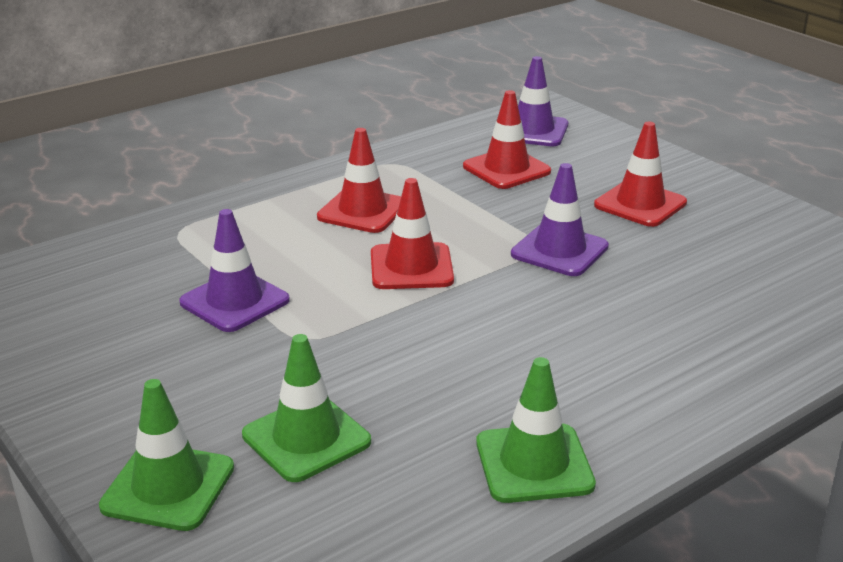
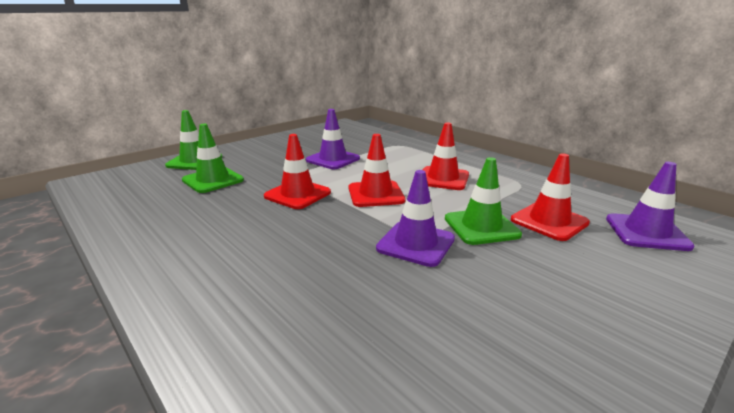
camera: 85 degrees right, 5 degrees down
green traffic cone [476,357,596,503] -> green traffic cone moved to [445,157,522,245]
red traffic cone [594,122,687,227] -> red traffic cone moved to [264,134,331,209]

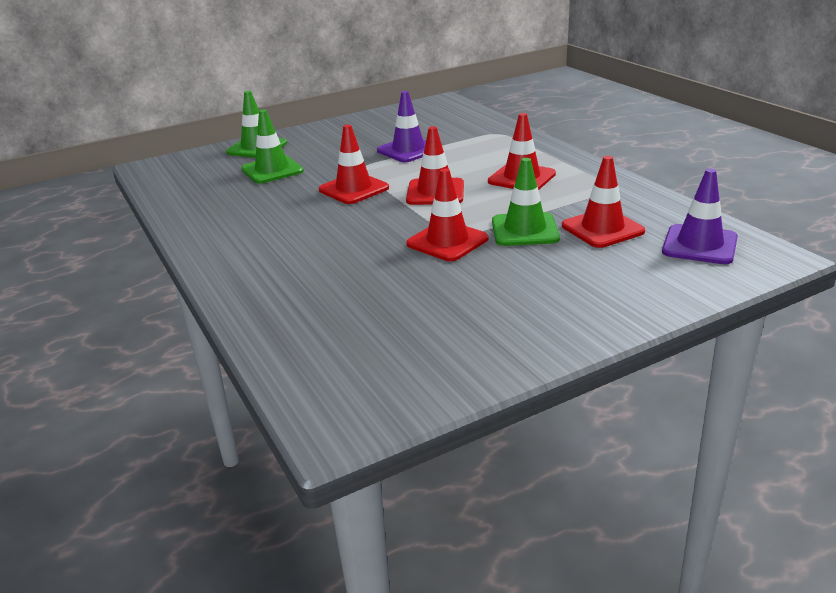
camera: 15 degrees right, 5 degrees up
purple traffic cone [376,170,455,267] -> red traffic cone [406,169,488,261]

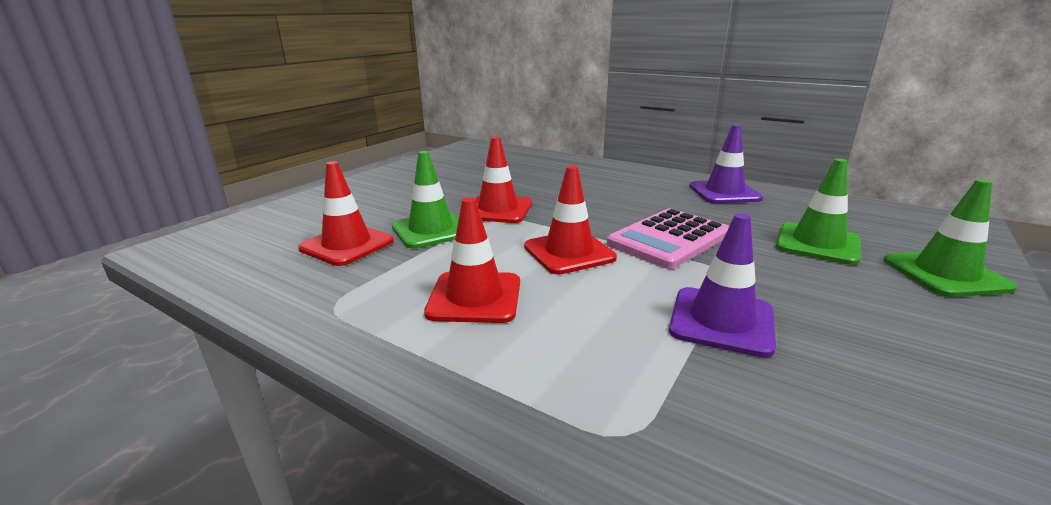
camera: 150 degrees right, 5 degrees down
red traffic cone [319,125,389,204] -> pink calculator [607,208,729,269]
purple traffic cone [662,169,738,264] -> purple traffic cone moved to [689,124,763,203]

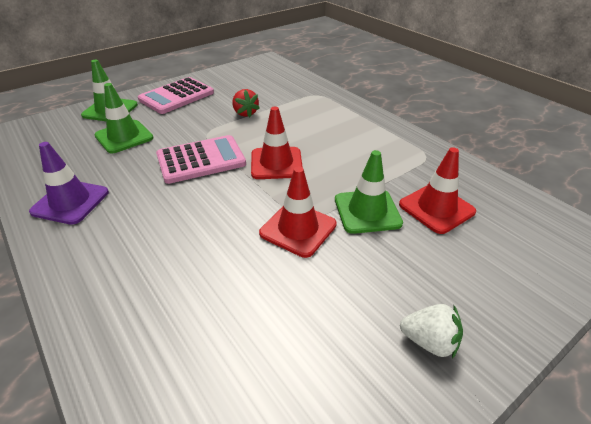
camera: 160 degrees left, 15 degrees up
red traffic cone [424,197,520,323] -> none
purple traffic cone [669,213,776,358] -> red strawberry [232,89,260,118]
none -> pink calculator [138,77,214,114]
none -> white strawberry [400,304,463,359]

